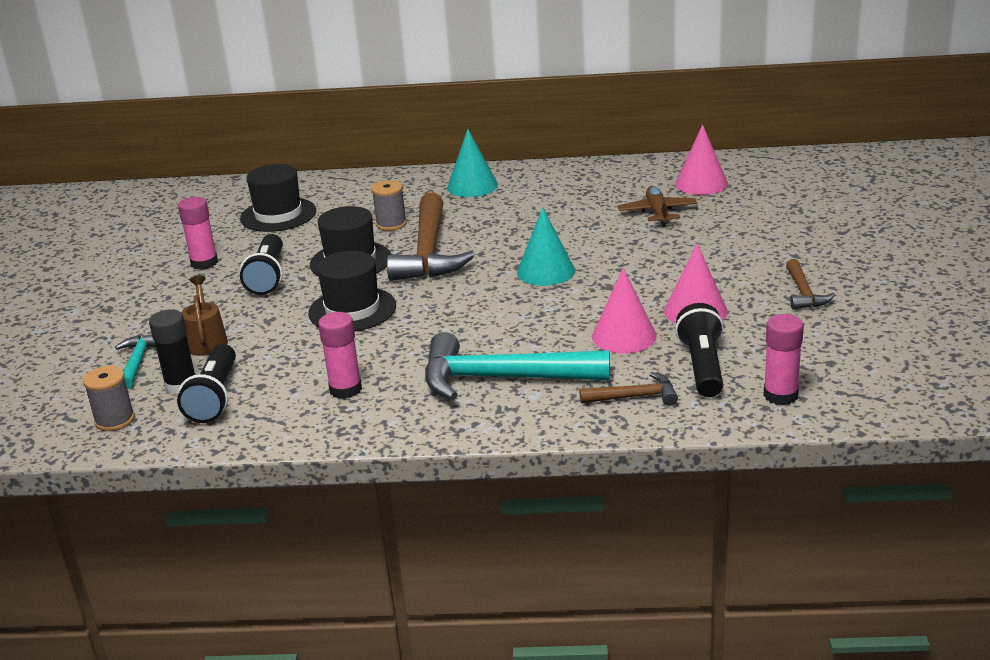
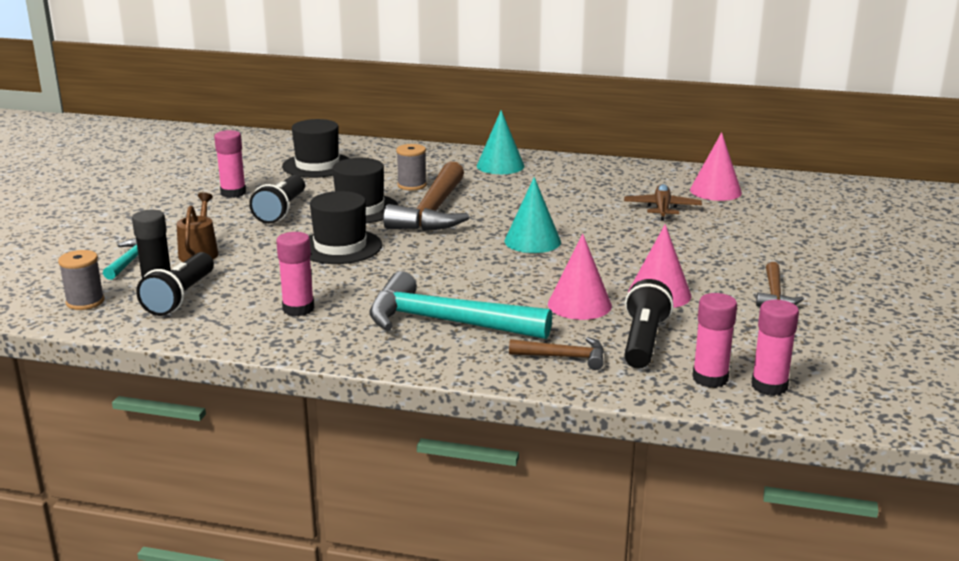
camera: 10 degrees right, 5 degrees down
none -> pink glue stick [751,300,799,396]

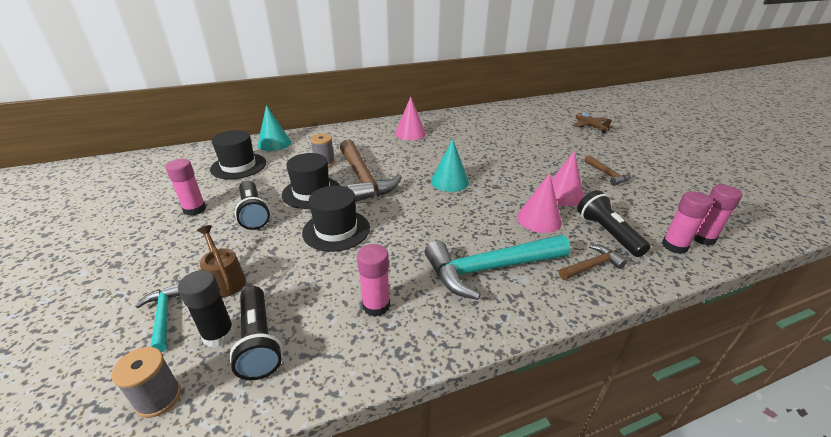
camera: 35 degrees left, 10 degrees up
turquoise cone [477,110,525,174] -> turquoise cone moved to [257,105,291,151]
brown plane [624,184,702,221] -> brown plane moved to [573,113,614,133]
pink cone [690,132,742,201] -> pink cone moved to [395,97,426,140]

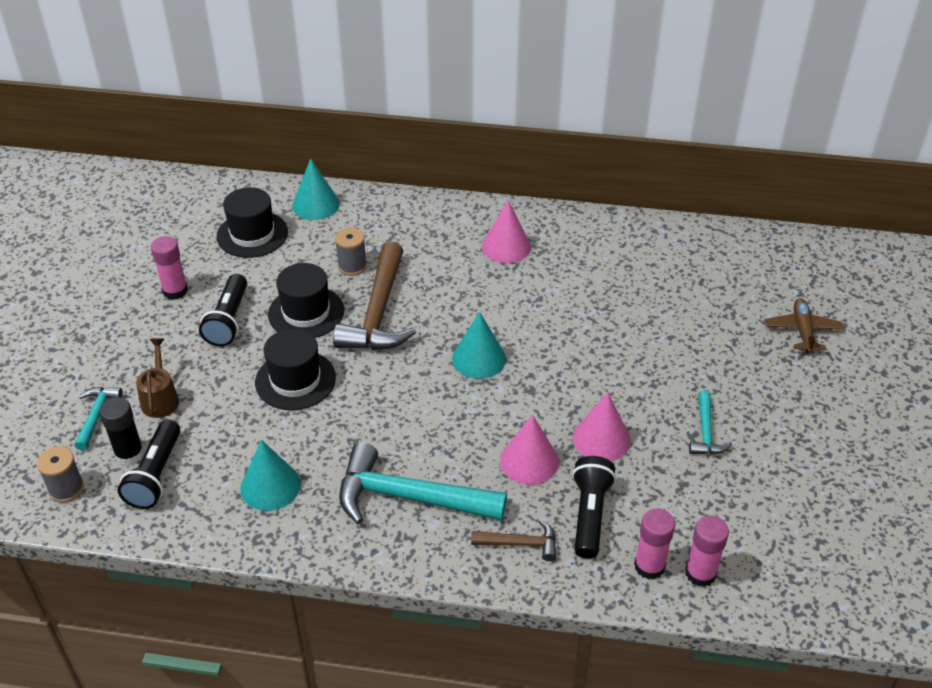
camera: 30 degrees right, 10 degrees up
pink glue stick [357,244,390,316] -> turquoise cone [240,440,301,511]
brown hammer [584,155,631,186] -> turquoise hammer [689,391,732,455]

